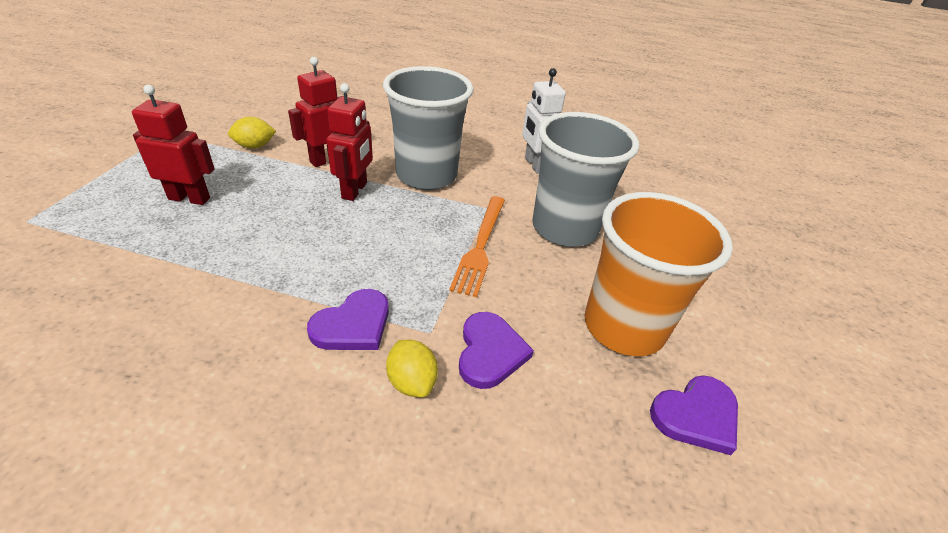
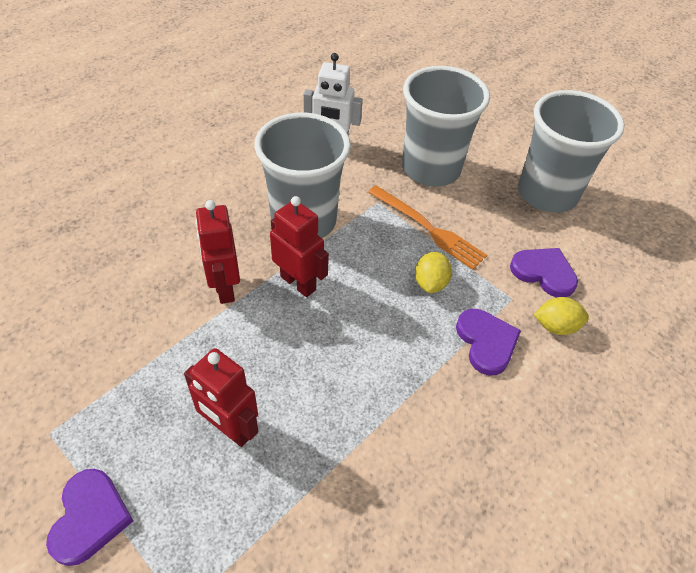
camera: 60 degrees left, 10 degrees up
red robot [132,85,215,205] -> red robot turned 90 degrees counterclockwise [184,348,259,447]
yellow lemon [228,117,276,149] -> yellow lemon moved to [415,252,452,293]
orange cup [585,192,733,356] -> grey cup [518,90,625,213]
purple heart [650,375,738,455] -> purple heart moved to [46,469,133,566]

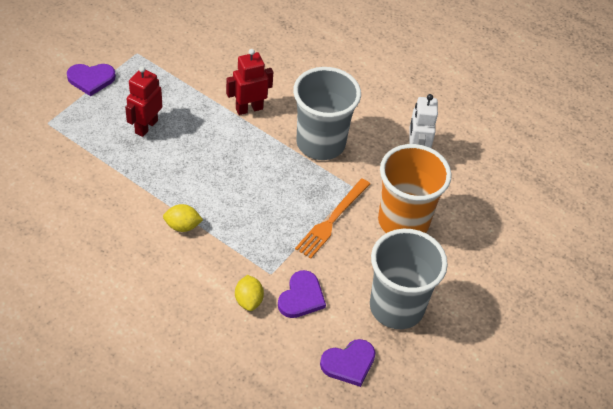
camera: 80 degrees right, 0 degrees up
red robot [270,196,329,297] -> none
grey cup [402,66,490,187] -> orange cup [378,144,452,233]
yellow lemon [415,252,452,293] -> yellow lemon moved to [163,204,203,232]
purple heart [456,309,521,375] -> purple heart moved to [320,339,375,387]

